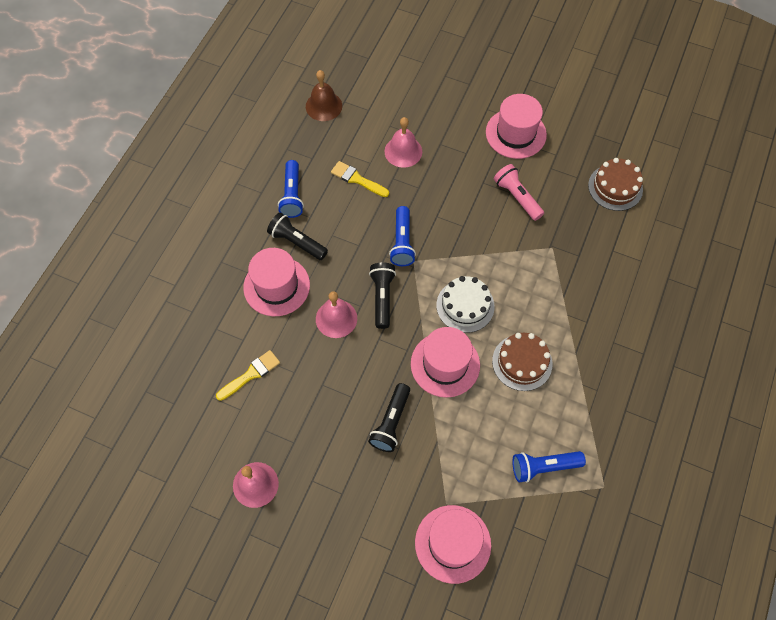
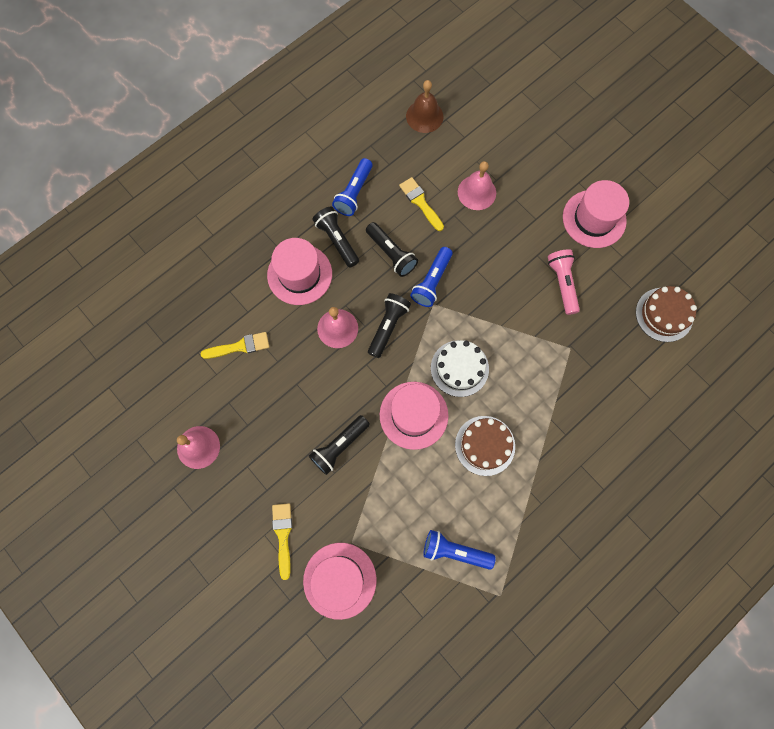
camera: 25 degrees right, 10 degrees up
none -> yellow brush [272,503,292,580]
none -> black flashlight [366,222,418,277]

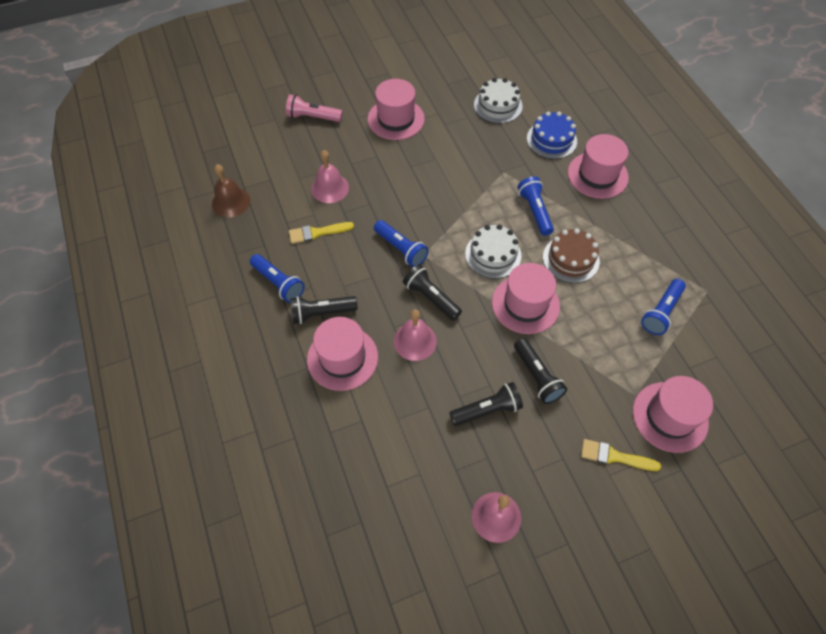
camera: 70 degrees left, 15 degrees down
yellow brush [201,332,269,359] -> none
black flashlight [366,222,418,277] -> black flashlight moved to [449,382,523,426]
pink flashlight [548,249,580,315] -> pink flashlight moved to [286,94,343,122]
brown cake [636,286,697,342] -> white cake [474,78,523,123]
none -> blue flashlight [518,176,554,236]
none -> blue cake [527,112,577,159]
none -> pink hat [568,134,629,199]

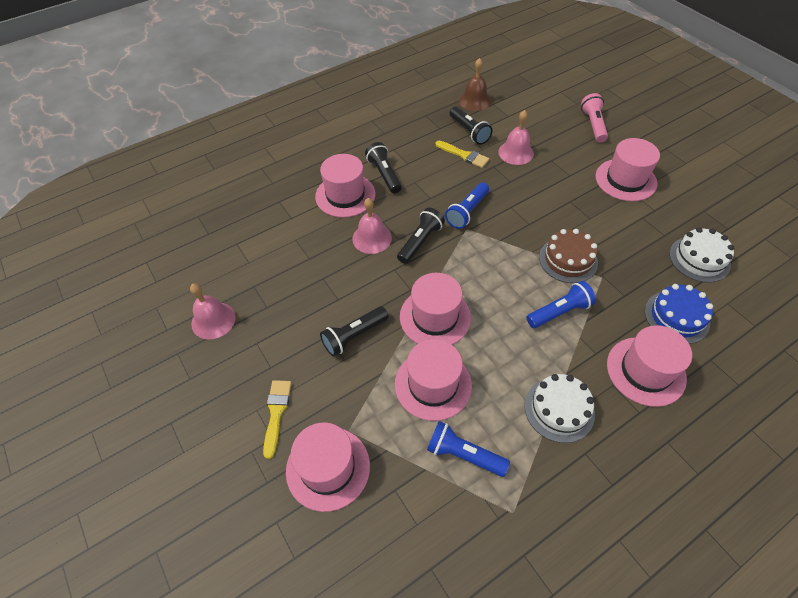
camera: 80 degrees right, 5 degrees down
blue flashlight [250,254,305,303] -> none
yellow brush [289,222,354,244] -> yellow brush turned 150 degrees clockwise [436,141,489,168]
black flashlight [449,382,523,426] -> black flashlight moved to [450,106,492,145]
white cake [465,224,522,278] -> white cake moved to [525,374,595,443]
brown cake [543,228,600,283] -> brown cake moved to [539,229,598,283]
none -> pink hat [395,339,472,421]

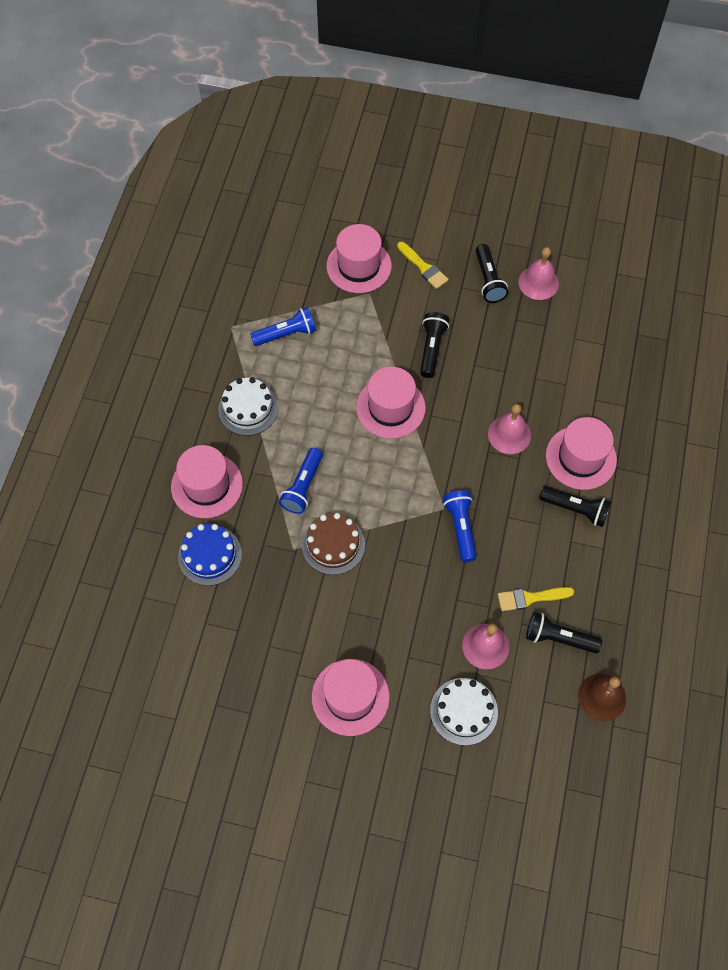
camera: 135 degrees right, 10 degrees up
pink hat [395,339,472,421] -> none
black flashlight [397,207,445,264] -> black flashlight moved to [476,244,508,303]
pink flashlight [581,93,608,142] -> none
white cake [669,227,734,283] -> white cake moved to [430,678,498,746]

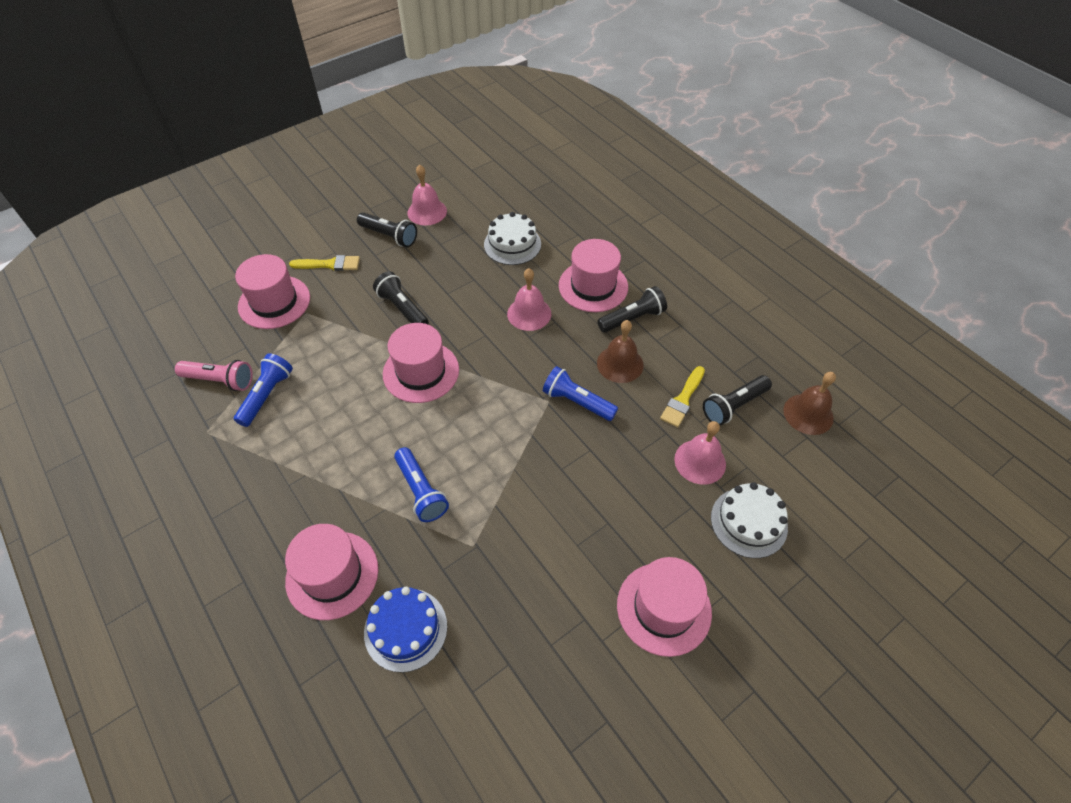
camera: 50 degrees left, 10 degrees down
white cake [218,377,278,436] -> white cake moved to [484,212,541,265]
brown cake [302,513,365,575] -> none
none -> pink flashlight [175,360,253,391]
none -> brown bell [597,320,644,383]

